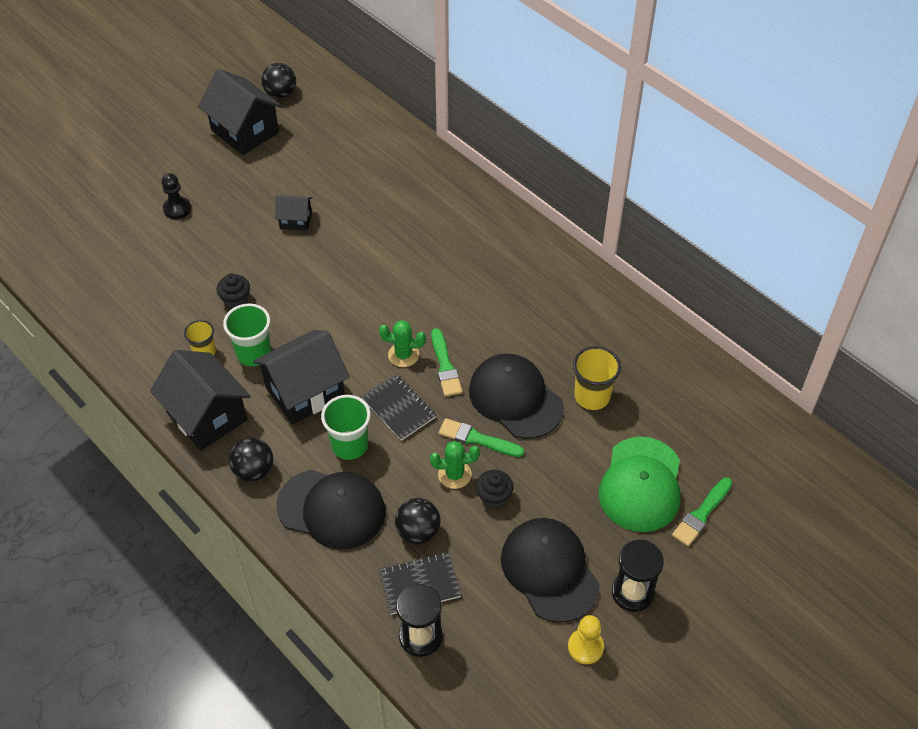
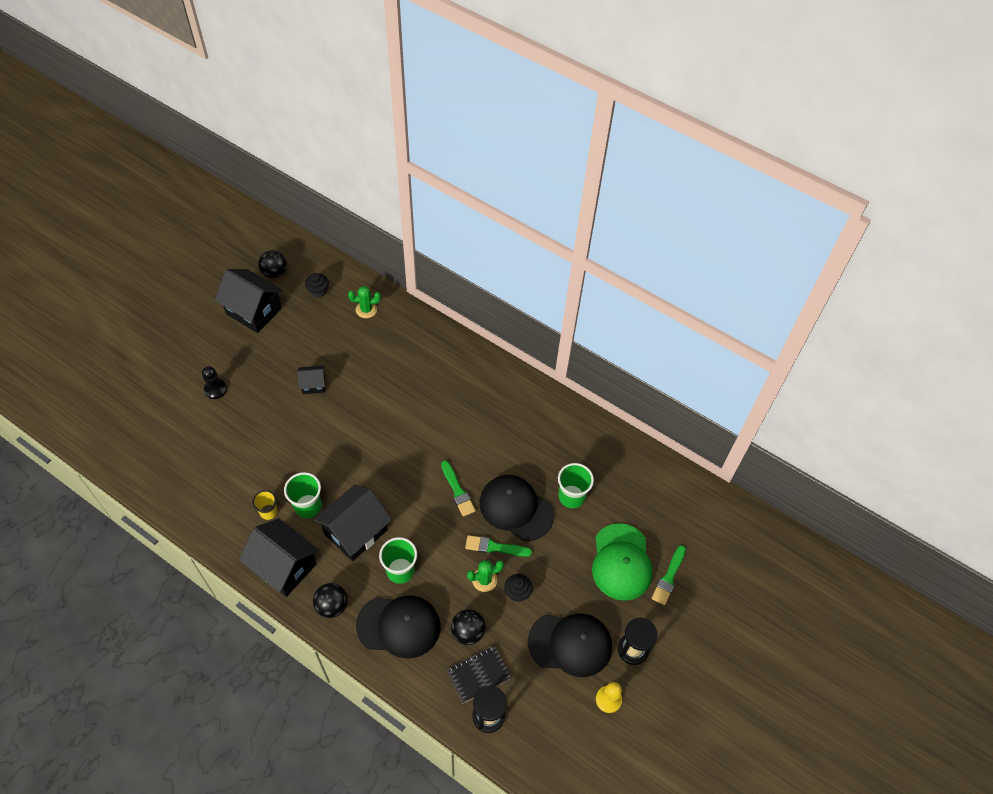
camera: 15 degrees left, 5 degrees up
black cupcake [216,273,250,309] -> black cupcake moved to [305,273,329,298]
black notebook [361,374,436,441] -> none
green cactus [379,320,426,367] -> green cactus moved to [348,286,381,318]
black cap [501,518,600,623] -> black cap turned 135 degrees clockwise [528,614,612,677]
yellow cup [573,346,621,410] -> green cup [558,463,594,508]

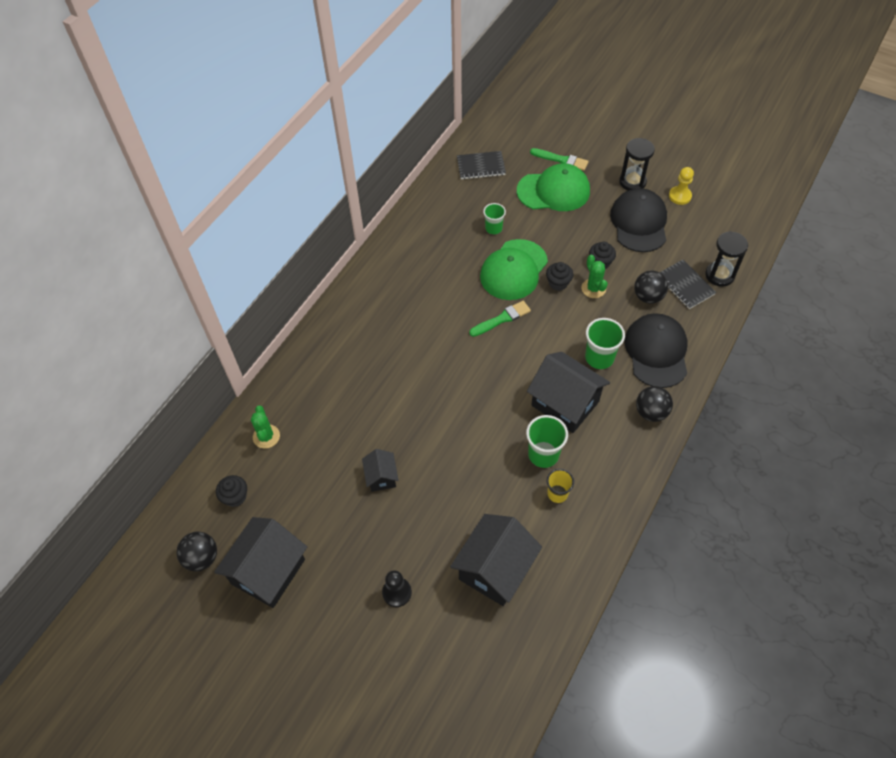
camera: 90 degrees left, 0 degrees up
black house [239,518,319,597] -> black house moved to [450,514,542,606]
green brush [465,535,532,557] -> black cupcake [546,262,573,291]
black cap [480,475,554,541] -> green cap [480,239,548,300]
green cup [558,463,594,508] -> green cup [483,203,506,234], size x0.65
none -> black notebook [457,151,506,180]

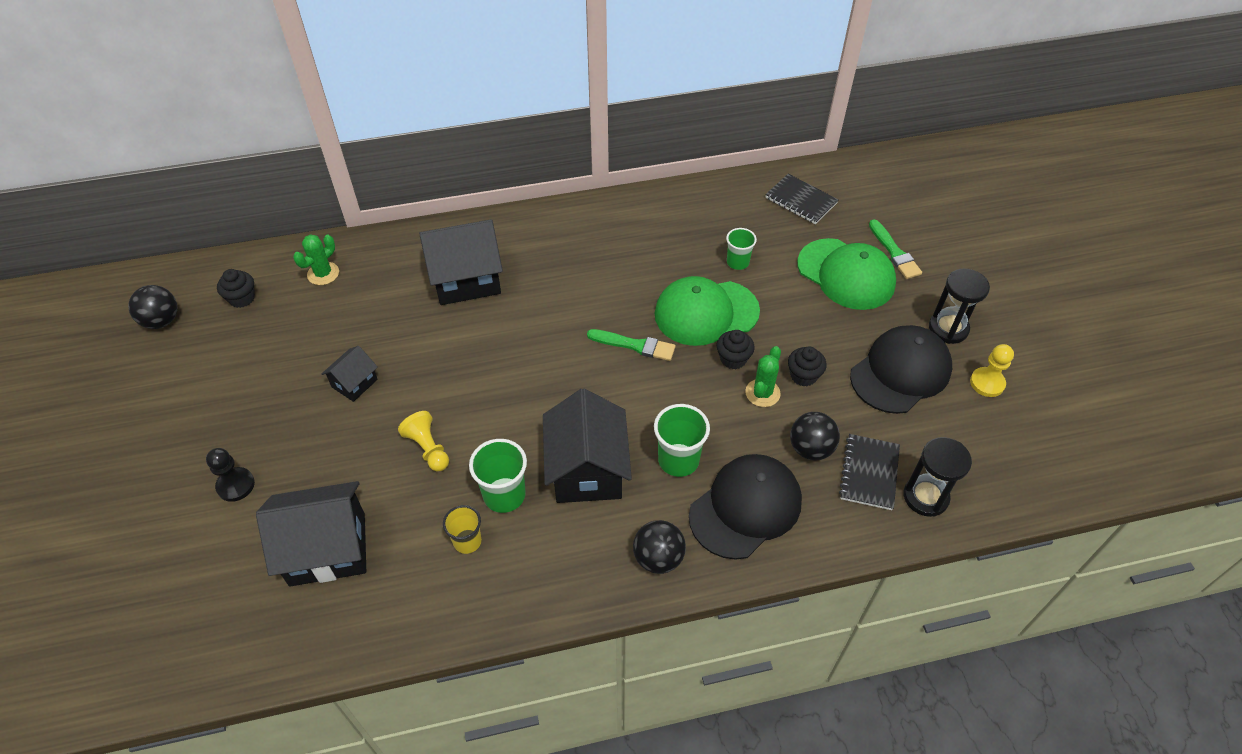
camera: 45 degrees right, 5 degrees down
black house [214,517,307,608] -> black house moved to [419,219,503,305]
none -> yellow pawn [398,411,449,472]

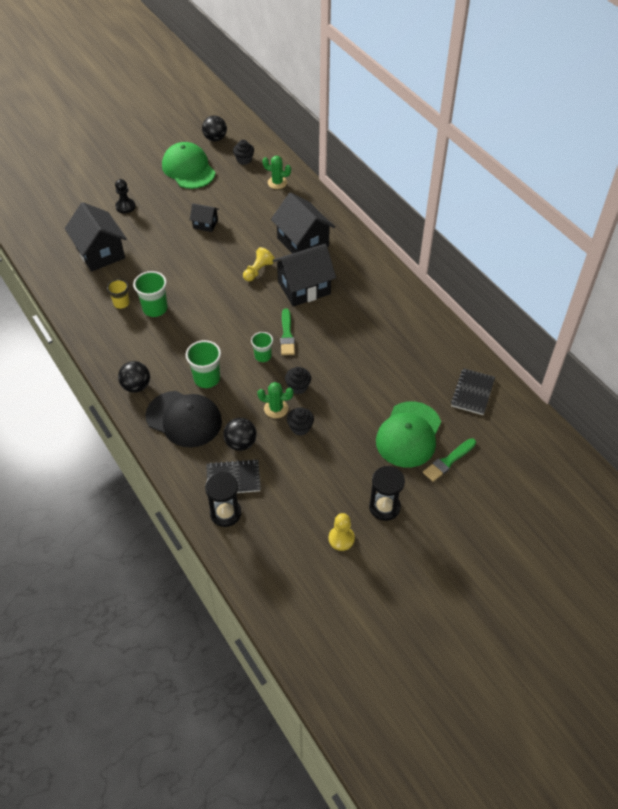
camera: 70 degrees right, 0 degrees up
yellow pawn [398,411,449,472] -> yellow pawn moved to [243,247,275,281]
black house [543,389,632,503] -> black house moved to [273,244,336,307]
green cap [655,276,760,346] -> green cap moved to [162,142,215,189]
green cup [726,228,757,270] -> green cup moved to [251,332,273,362]
black cap [850,325,952,414] -> none

